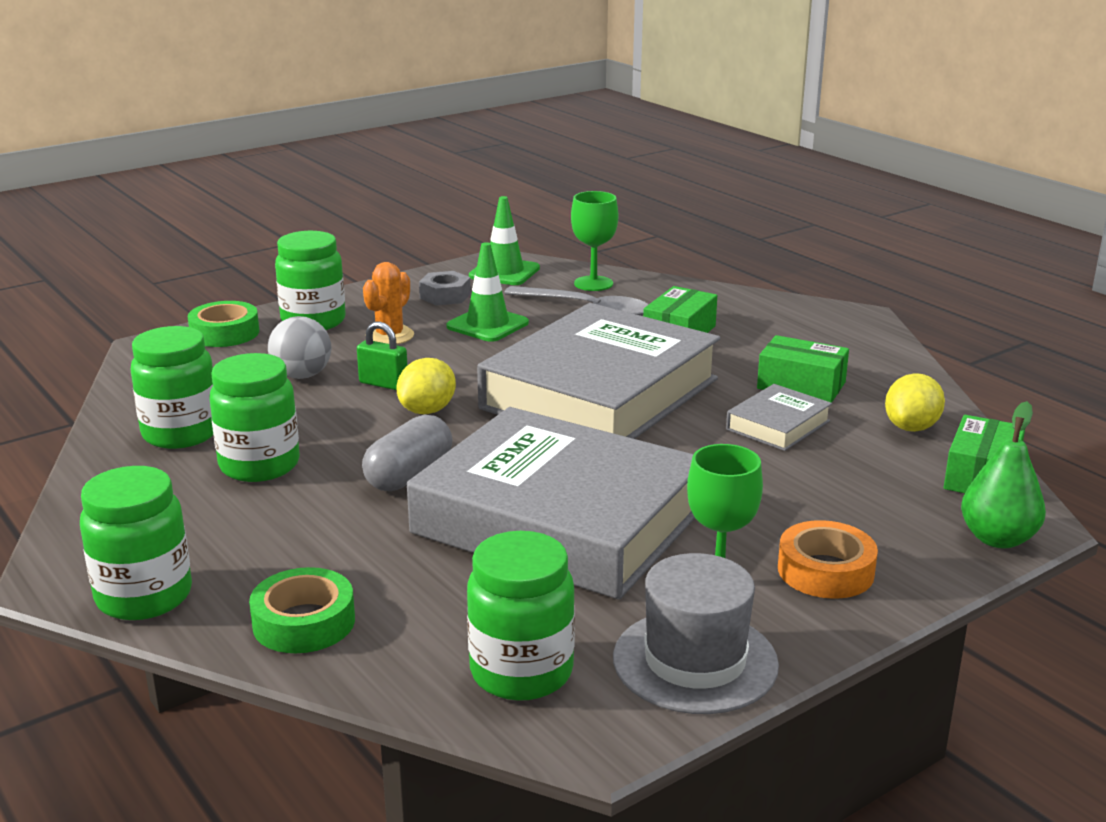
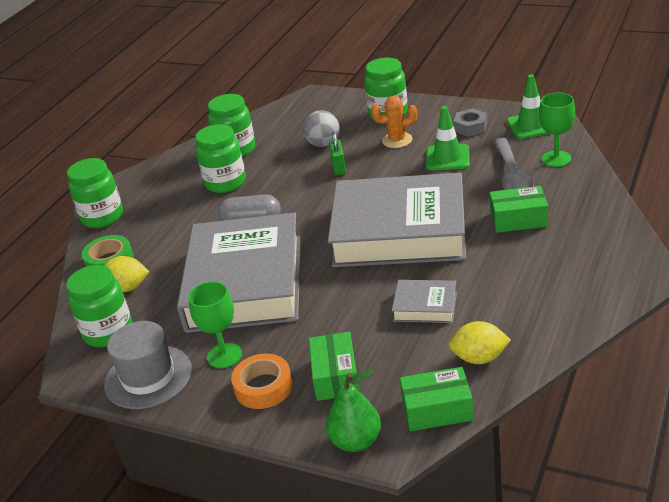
camera: 65 degrees right, 10 degrees up
green tape [188,301,259,347] -> none
yellow lemon [397,358,456,414] -> yellow lemon moved to [104,256,150,292]
green box [757,335,849,403] -> green box moved to [309,332,359,401]

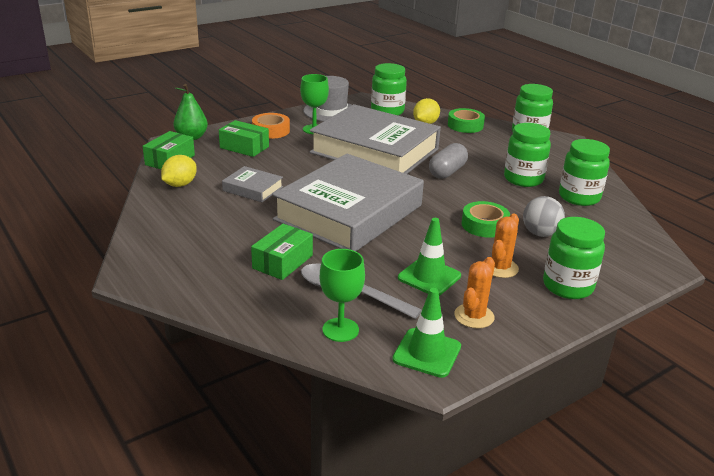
camera: 115 degrees right, 5 degrees down
green padlock [329,132,346,175] -> green tape [462,201,510,238]
grey book [392,280,457,323] -> grey book turned 75 degrees clockwise [222,166,283,202]
grey nut [454,109,487,137] -> orange cactus [454,257,495,328]

